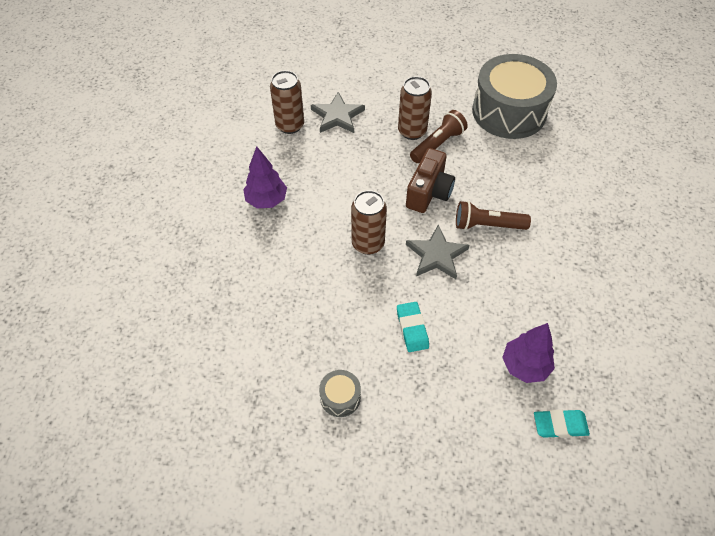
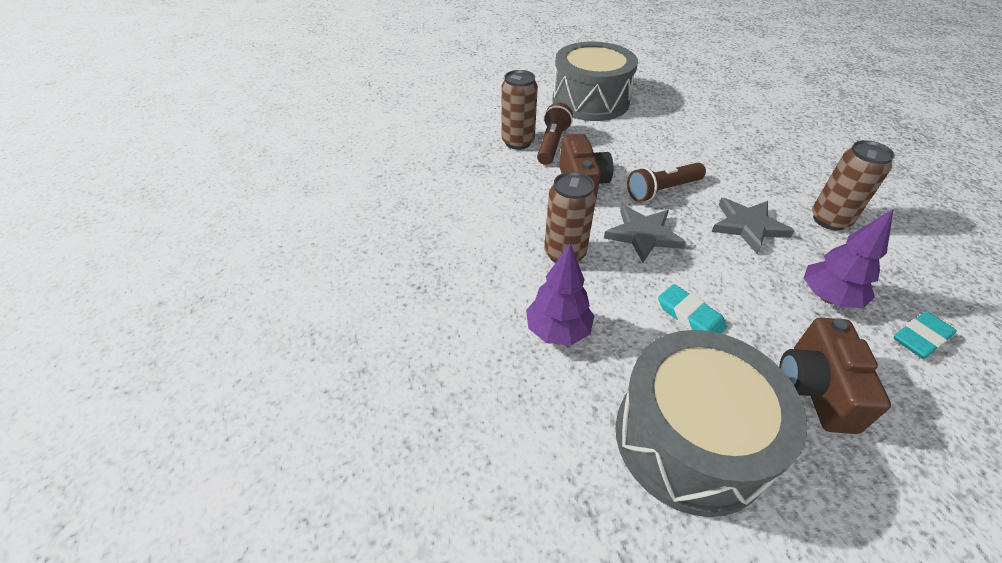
camera: 30 degrees left, 10 degrees down
purple tree [243,146,287,208] -> purple tree moved to [526,243,594,345]
brown can [270,70,304,134] -> brown can moved to [812,140,895,231]
grey star [311,92,365,133] -> grey star moved to [711,198,795,254]
grey drum [319,370,361,417] -> grey drum [616,330,807,517], size x2.43
none -> brown camera [779,318,891,434]

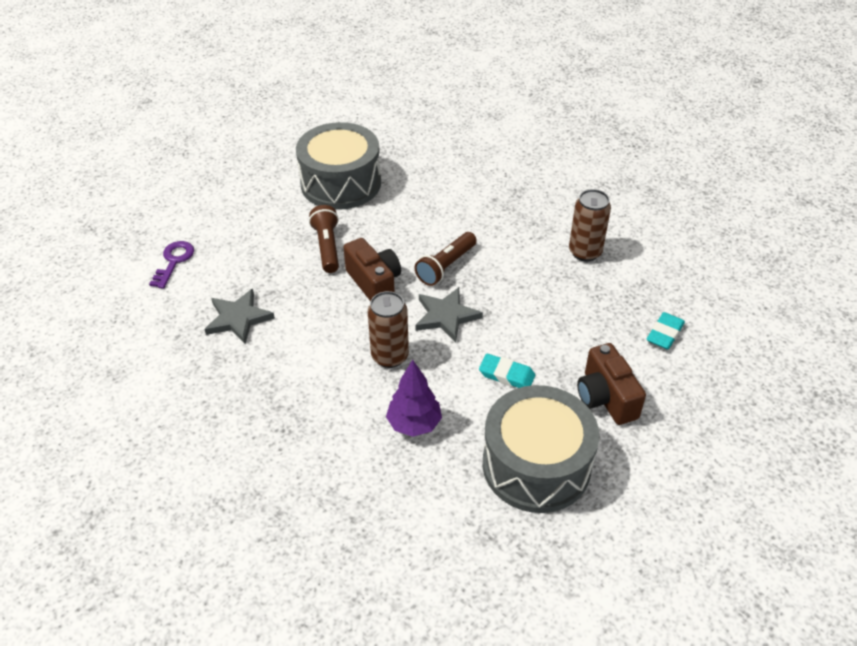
camera: 25 degrees left, 0 degrees up
brown can [501,70,538,150] -> none
grey star [711,198,795,254] -> grey star moved to [204,289,275,344]
purple tree [803,209,894,308] -> none
none -> purple key [149,241,194,289]

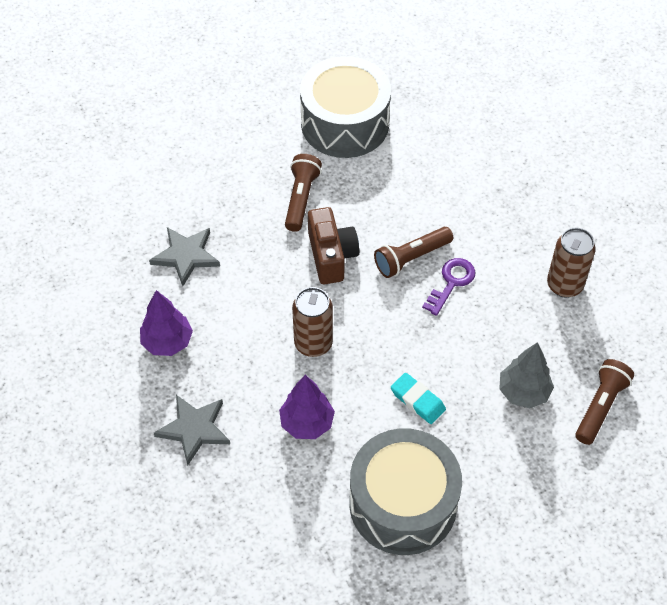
camera: 20 degrees right, 10 degrees up
purple key [149,241,194,289] -> purple key moved to [422,258,475,316]
grey star [415,287,483,342] -> grey star moved to [154,395,230,466]
brown camera [577,343,646,425] -> none
turquoise eraser [646,312,685,350] -> brown flashlight [576,359,634,445]
none -> purple tree [140,290,193,356]
none -> grey tree [499,342,554,409]

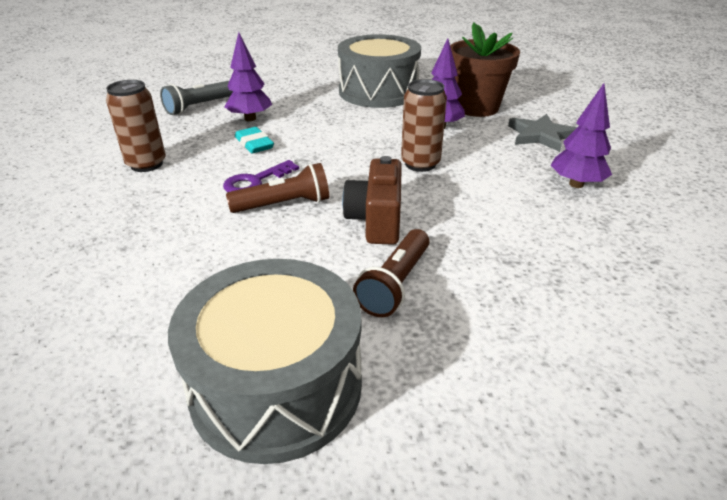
camera: 165 degrees left, 20 degrees down
grey star [149,227,220,286] -> none
turquoise eraser [391,373,446,424] -> turquoise eraser moved to [235,127,274,153]
grey tree [499,342,554,409] -> purple tree [224,32,272,121]
brown flashlight [576,359,634,445] -> grey flashlight [160,81,233,115]
none -> brown flower pot [450,22,520,117]

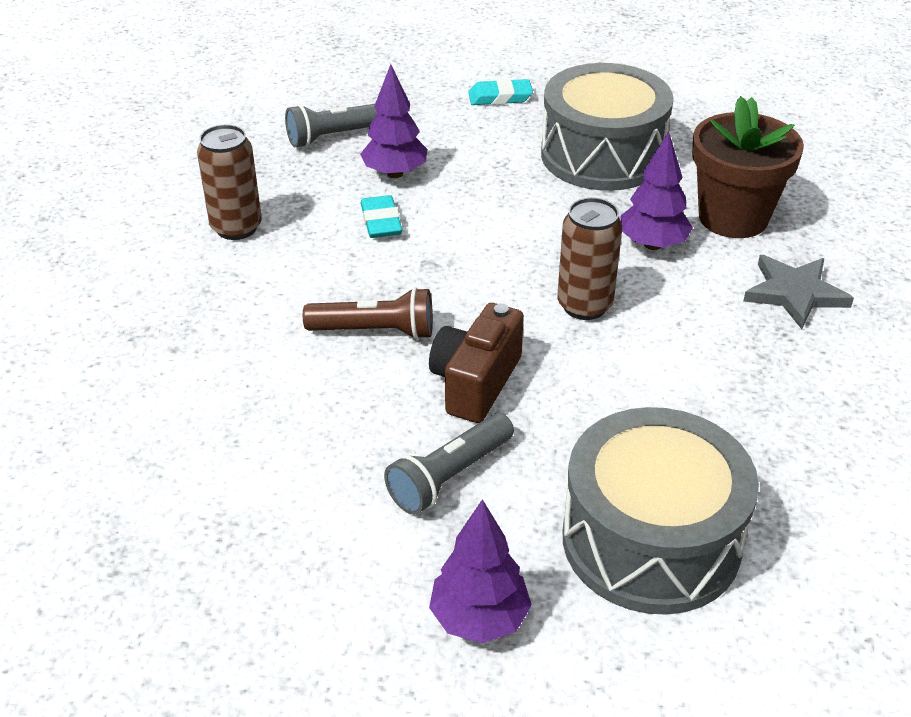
camera: 20 degrees right, 5 degrees up
grey drum [168,259,362,464] -> grey drum moved to [563,407,759,615]
purple key [223,160,299,192] -> none
brown flashlight [353,229,429,317] -> grey flashlight [384,413,514,515]
purple tree [550,83,612,188] -> purple tree moved to [429,499,532,643]
none -> turquoise eraser [468,79,533,105]

